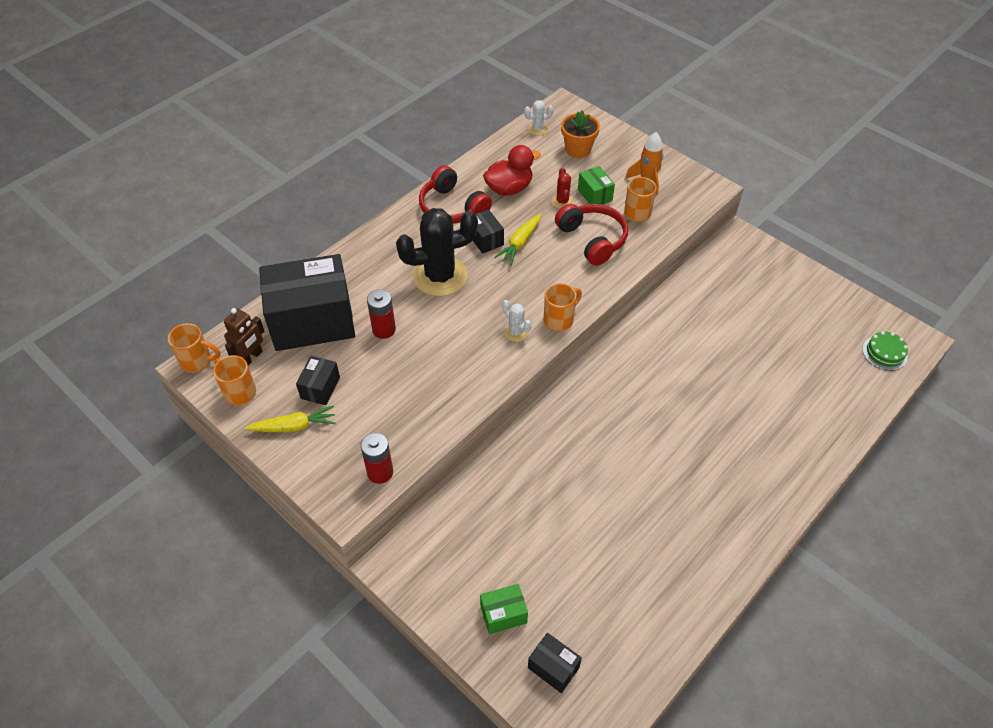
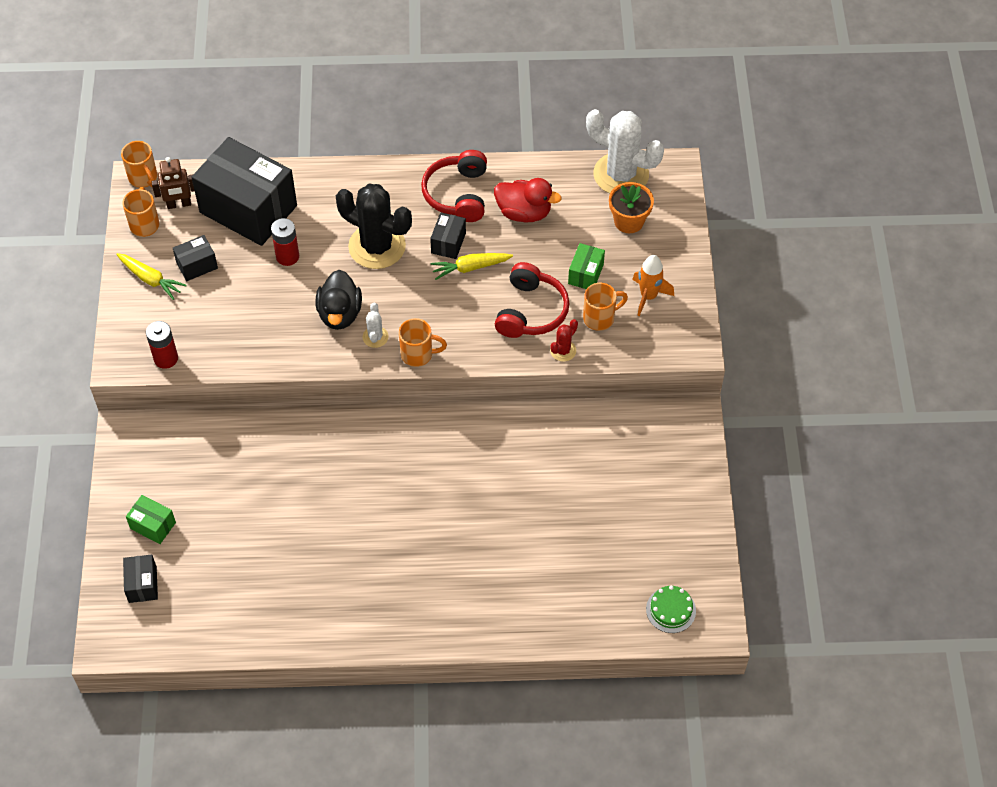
camera: 45 degrees right, 5 degrees up
white cactus [524,100,553,136] -> white cactus [586,109,664,194], size x2.27
red cactus [551,168,574,209] -> red cactus moved to [550,319,578,362]
none -> black duck [316,270,362,330]

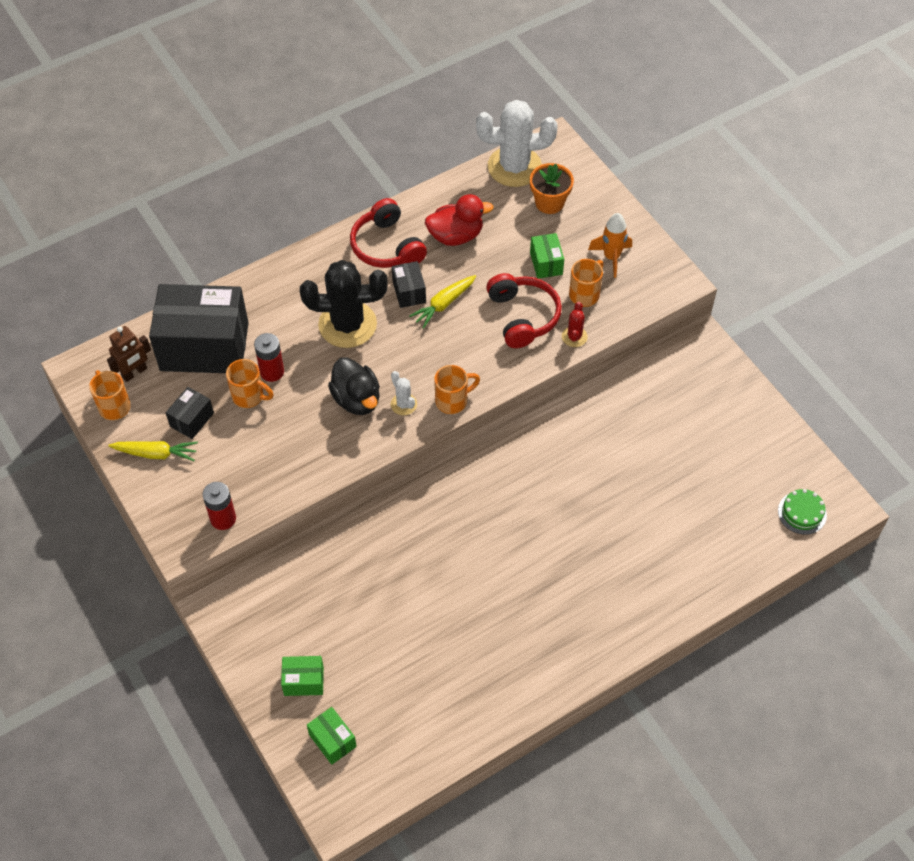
camera: 30 degrees left, 0 degrees up
orange mug [121,141,157,188] -> orange mug moved to [226,359,274,408]
black box [123,555,158,603] -> green box [307,707,357,765]

